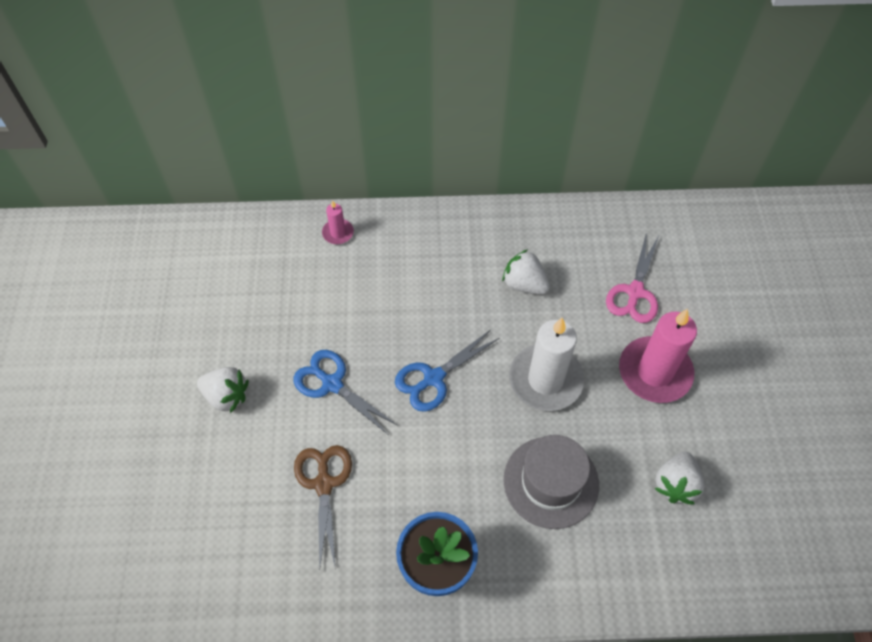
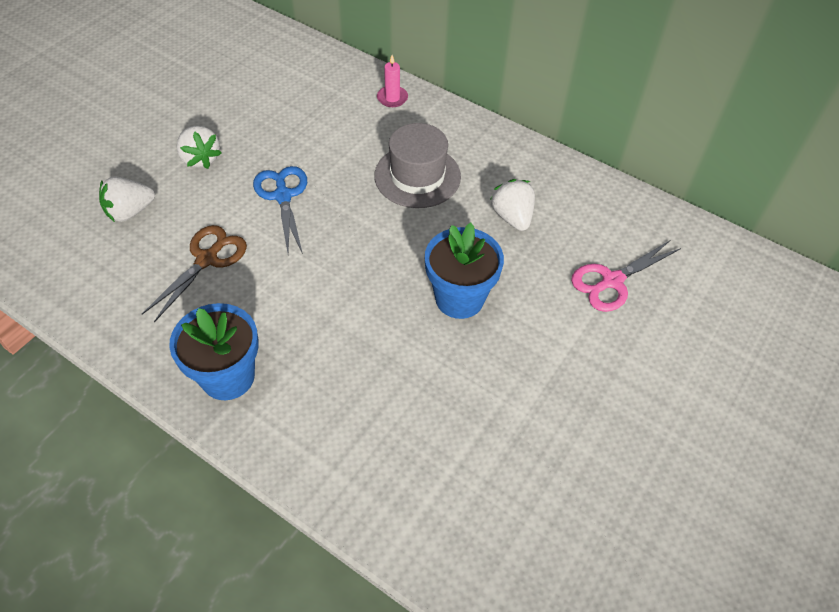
camera: 35 degrees right, 5 degrees down
blue scissors [395,330,499,412] -> none
grey hat [504,435,599,529] -> grey hat moved to [374,123,461,208]
white candle [509,318,584,411] -> blue flower pot [425,223,504,319]
pink candle [619,309,697,403] -> none
white strawberry [654,452,705,504] -> white strawberry moved to [99,176,155,222]

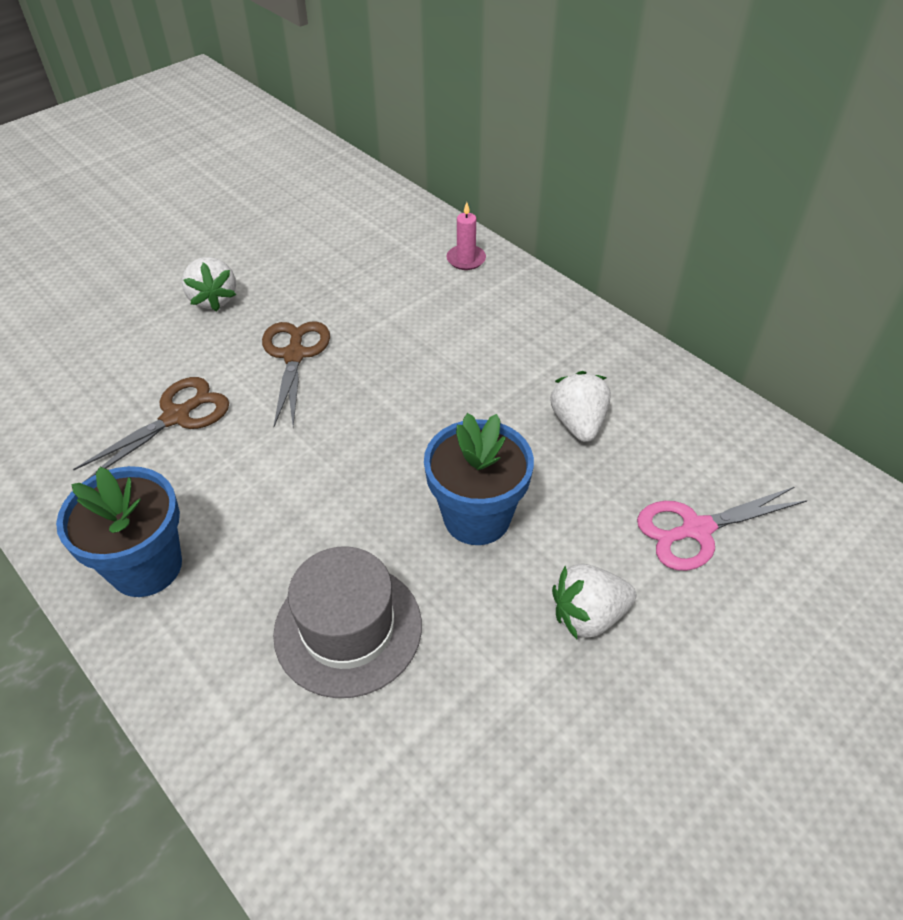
camera: 15 degrees right, 5 degrees down
white strawberry [99,176,155,222] -> white strawberry moved to [552,563,636,639]
blue scissors [253,166,307,254] -> brown scissors [262,321,330,427]
grey hat [374,123,461,208] -> grey hat moved to [273,546,422,698]

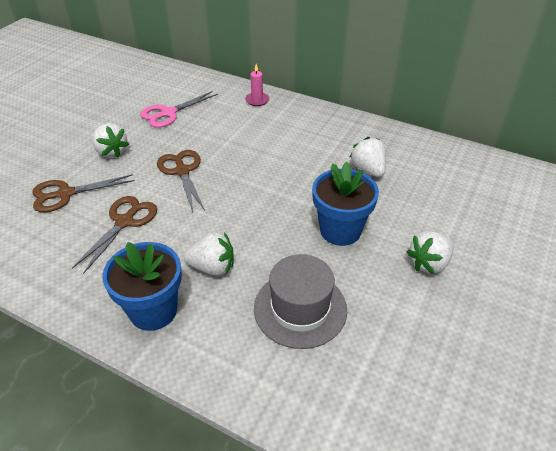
camera: 20 degrees left, 5 degrees down
pink scissors [637,487,808,571] -> pink scissors moved to [140,91,218,128]
none -> brown scissors [32,174,135,212]
none -> white strawberry [184,232,234,276]

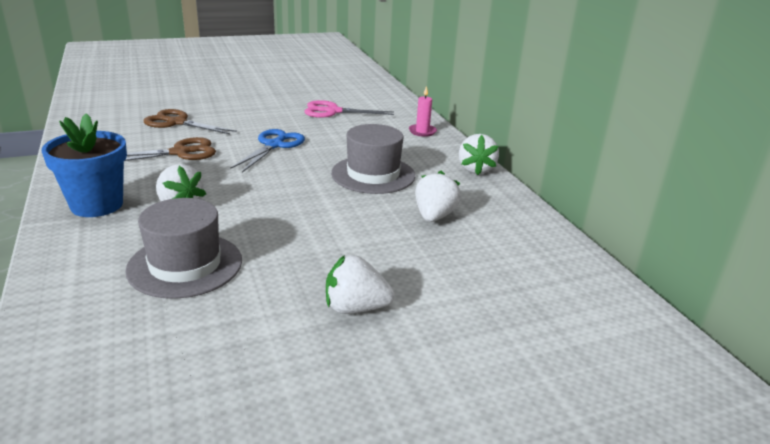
camera: 40 degrees right, 15 degrees down
white strawberry [92,123,129,158] -> white strawberry moved to [459,134,499,175]
brown scissors [157,150,205,212] -> blue scissors [230,129,305,172]
blue flower pot [312,162,379,246] -> none
none -> grey hat [331,124,415,194]

